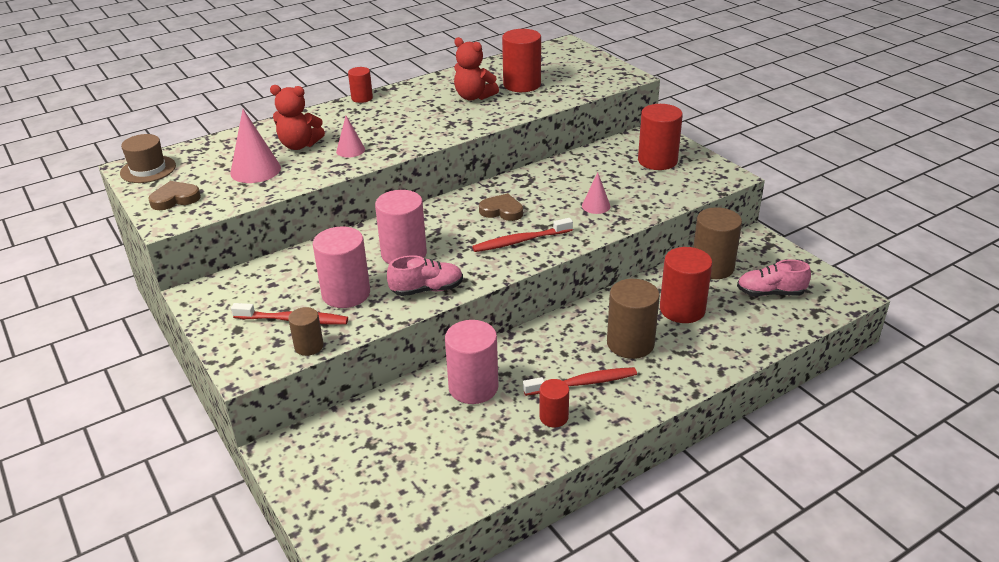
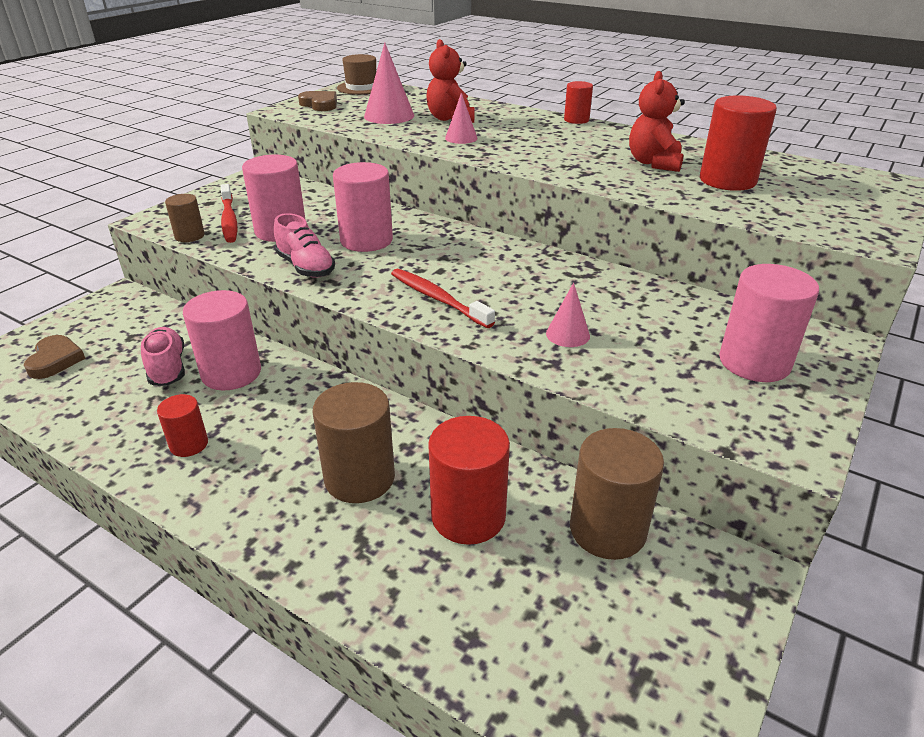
camera: 65 degrees right, 0 degrees up
brown heart [479,193,523,221] -> brown heart moved to [24,335,86,379]
red toothbrush [523,367,637,396] -> none
red cylinder [638,104,683,170] -> pink cylinder [719,264,819,382]
pink shoe [737,259,811,296] -> pink shoe moved to [141,327,185,386]

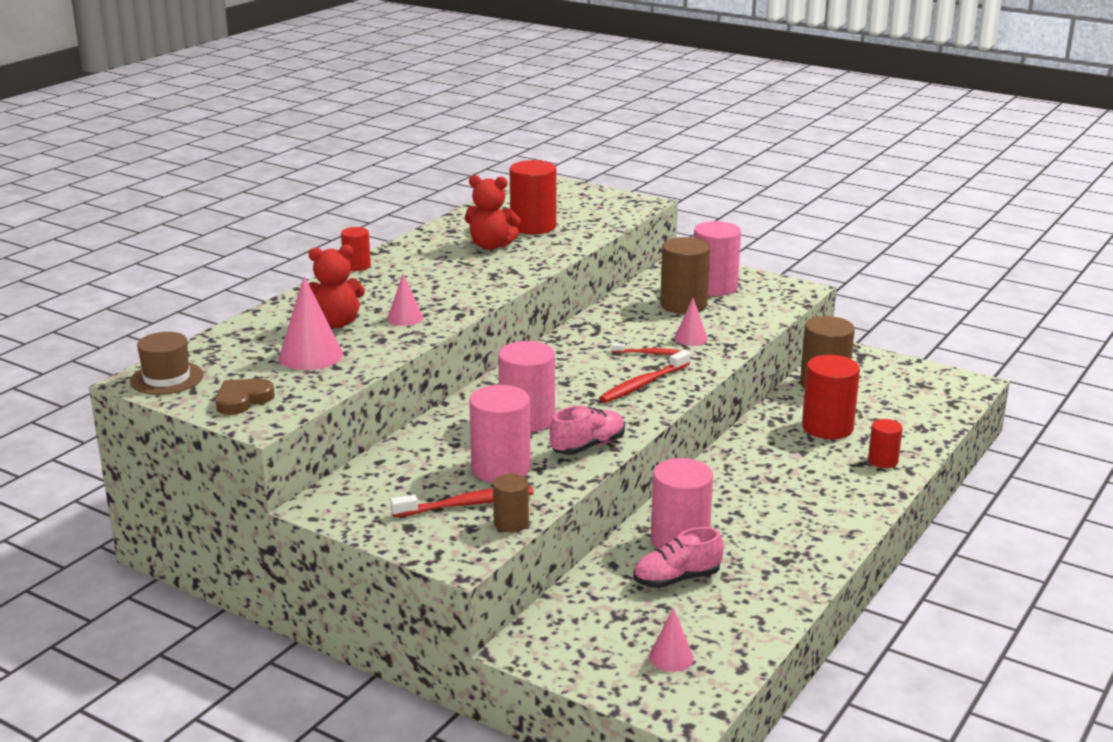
camera: 90 degrees left, 10 degrees down
brown heart [24,335,86,379] -> pink cone [649,608,694,672]
red cylinder [157,394,208,457] -> red cylinder moved to [868,419,902,468]
brown cylinder [313,382,395,503] -> brown cylinder moved to [660,237,710,314]
none -> red toothbrush [612,343,680,355]

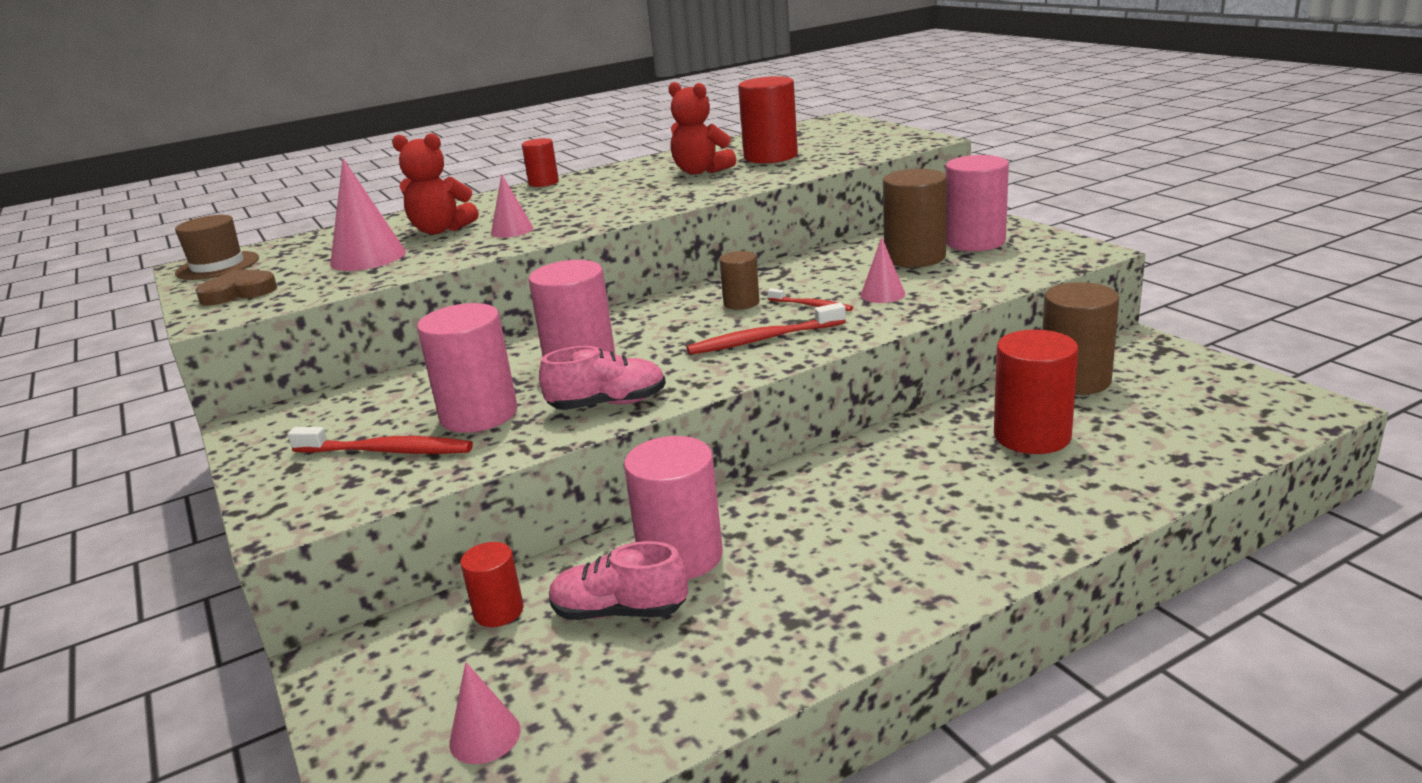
camera: 30 degrees right, 0 degrees up
brown cylinder [493,474,529,532] -> brown cylinder moved to [719,251,760,310]
red cylinder [868,419,902,468] -> red cylinder moved to [460,542,524,627]

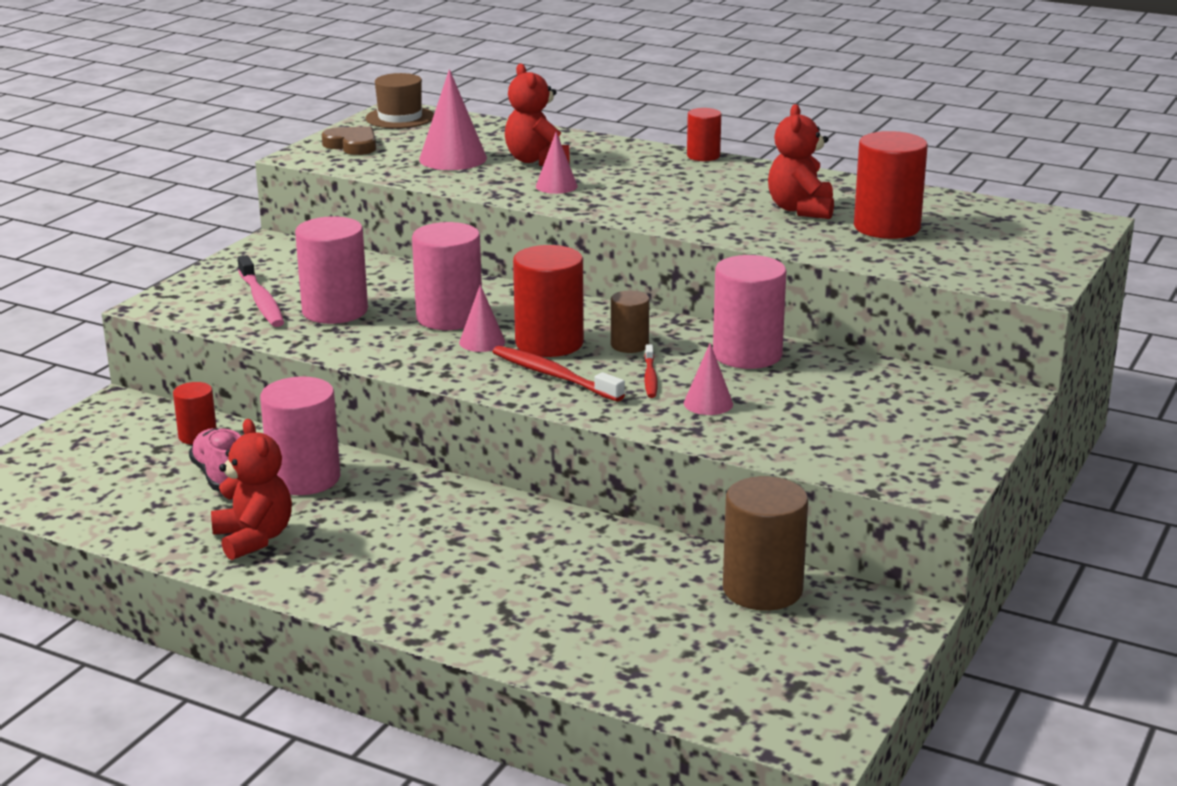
camera: 55 degrees right, 0 degrees up
red toothbrush [288,427,473,454] -> pink toothbrush [238,255,284,327]
pink cone [449,662,521,764] -> pink cone moved to [459,285,505,352]
pink shoe [539,346,666,410] -> none
brown cylinder [883,169,947,268] -> none
pink cylinder [945,155,1009,251] -> pink cylinder moved to [713,255,786,369]
red cylinder [994,329,1078,454] -> red cylinder moved to [513,245,584,357]
none -> red teddy bear [211,419,292,560]

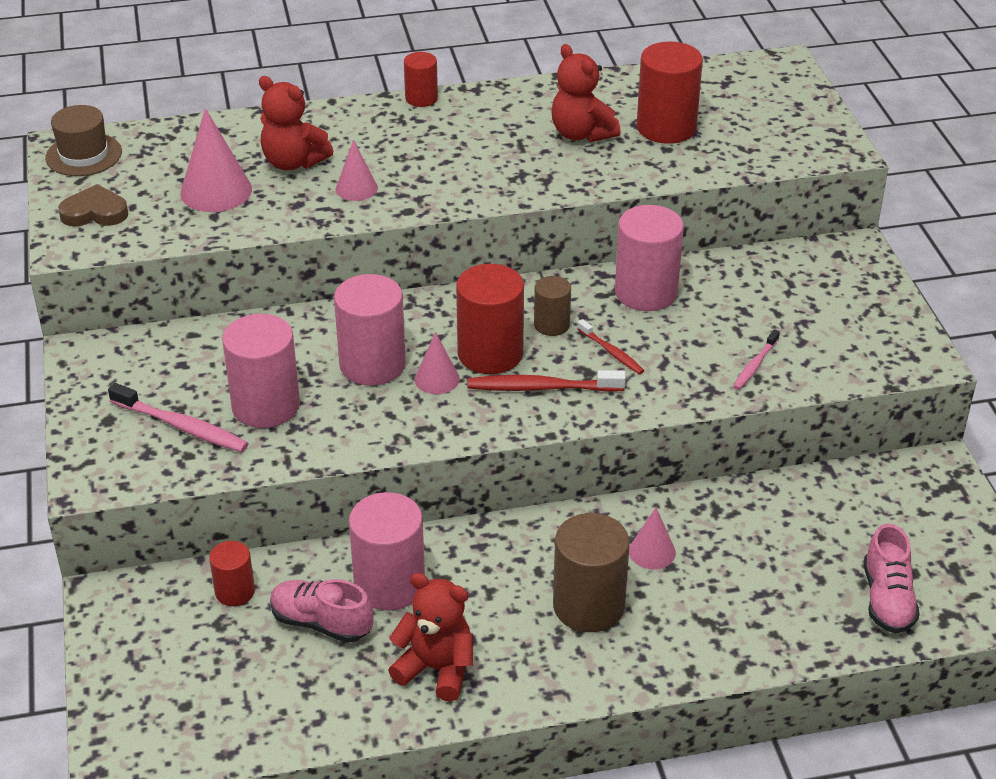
camera: 40 degrees left, 15 degrees up
pink cone [684,343,733,415] -> pink cone moved to [629,507,676,569]
brown cylinder [723,476,808,611] -> brown cylinder moved to [553,513,630,632]
none -> pink toothbrush [733,329,780,390]
none -> pink shoe [864,523,920,634]

